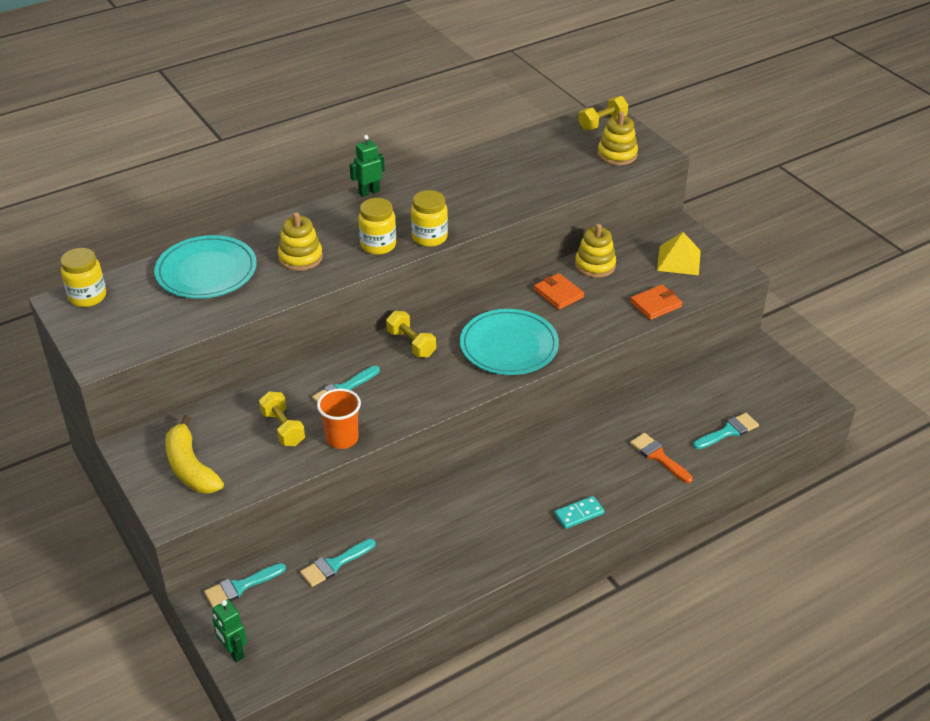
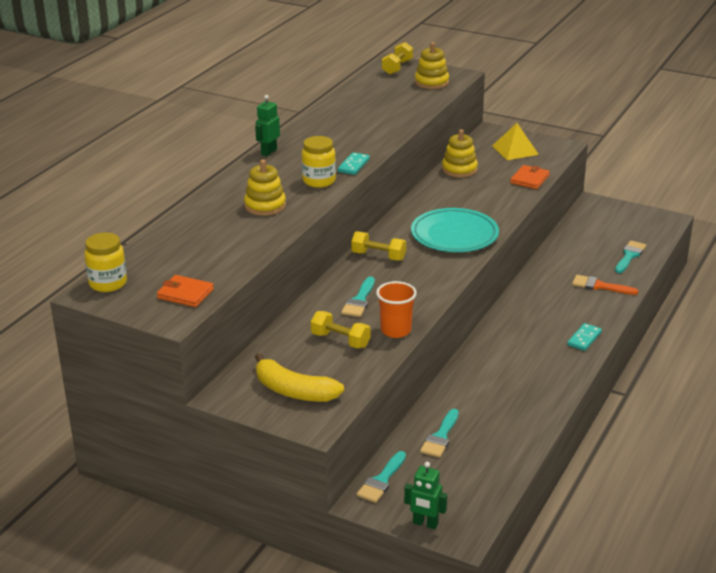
camera: 30 degrees left, 10 degrees down
turquoise plate [154,235,257,299] -> none
yellow jar [411,190,448,247] -> turquoise domino [338,152,370,175]
orange wallet [534,273,584,310] -> orange wallet moved to [157,275,214,307]

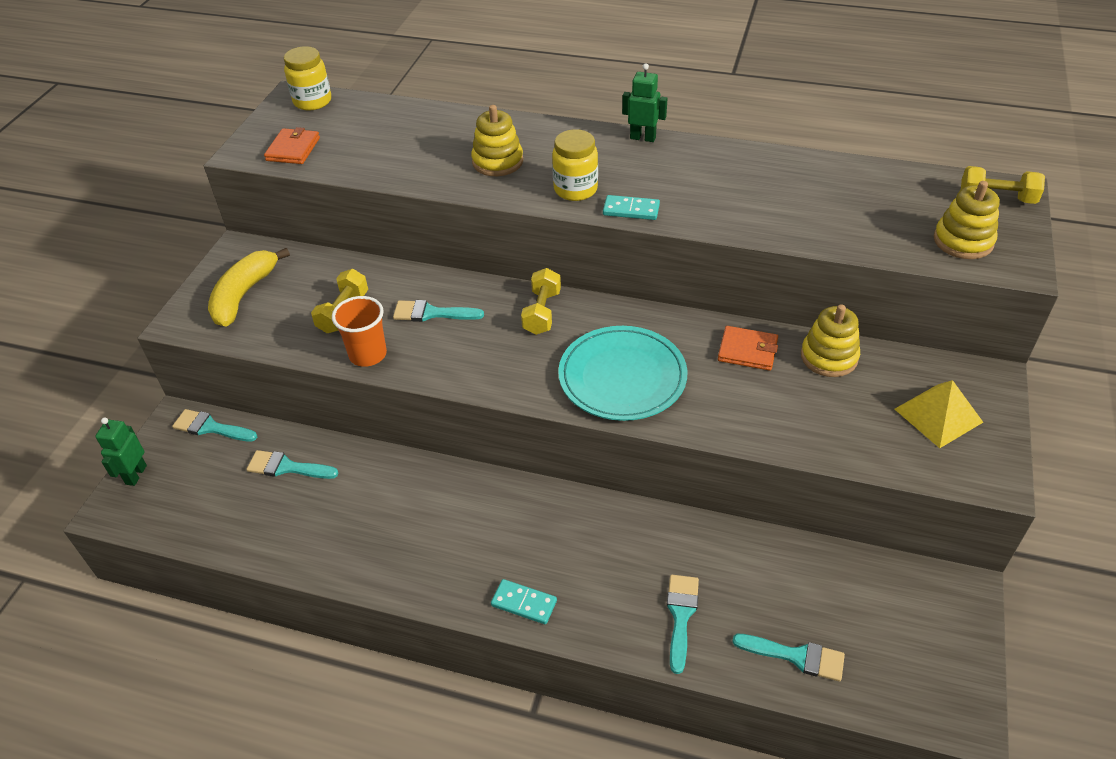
camera: 80 degrees right, 15 degrees up
orange wallet [510,165,550,189] -> orange wallet moved to [718,326,778,371]
orange brush [572,275,639,295] -> turquoise brush [667,575,699,674]

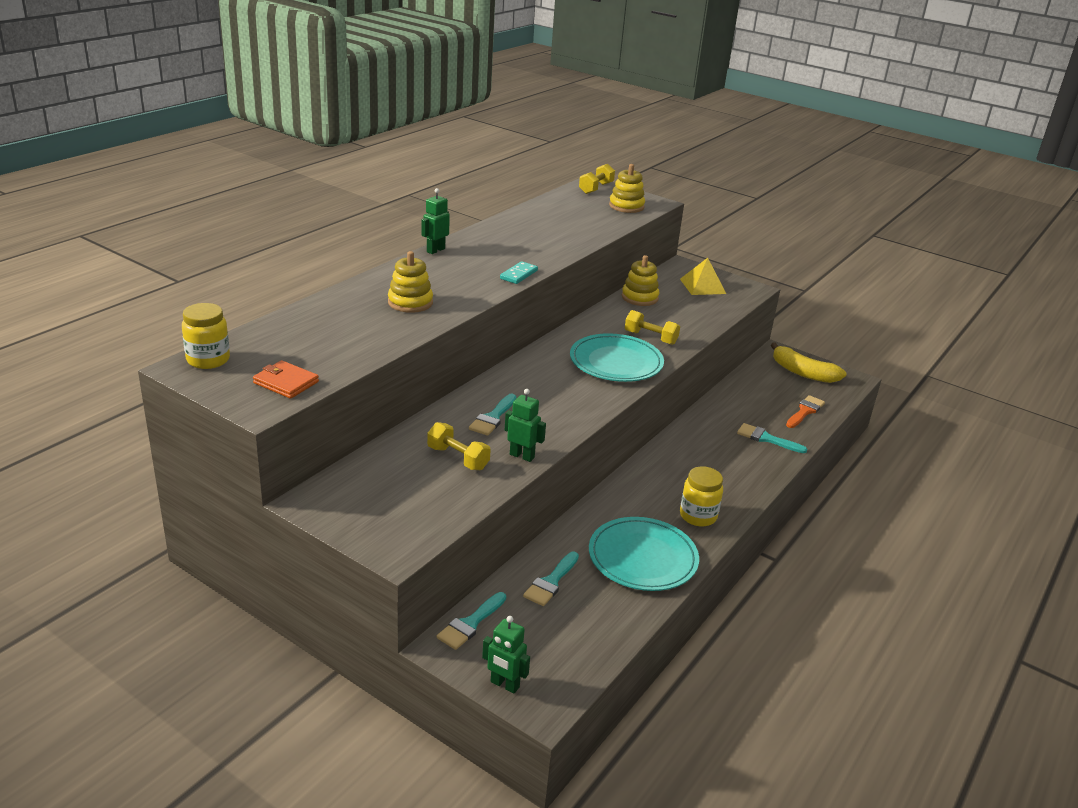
camera: 75 degrees left, 15 degrees down
yellow banana [208,248,290,327] -> yellow banana moved to [771,343,846,383]
orange cup [332,296,387,367] -> green robot [505,389,546,462]
turquoise domino [491,579,557,624] -> none
yellow dumbbell [521,268,561,335] -> yellow dumbbell moved to [625,310,680,345]
yellow jar [552,129,598,201] -> yellow jar moved to [680,466,723,527]
orange wallet [718,326,778,371] -> none
turquoise brush [732,634,845,682] -> orange brush [786,395,825,428]
none -> turquoise plate [589,517,699,591]

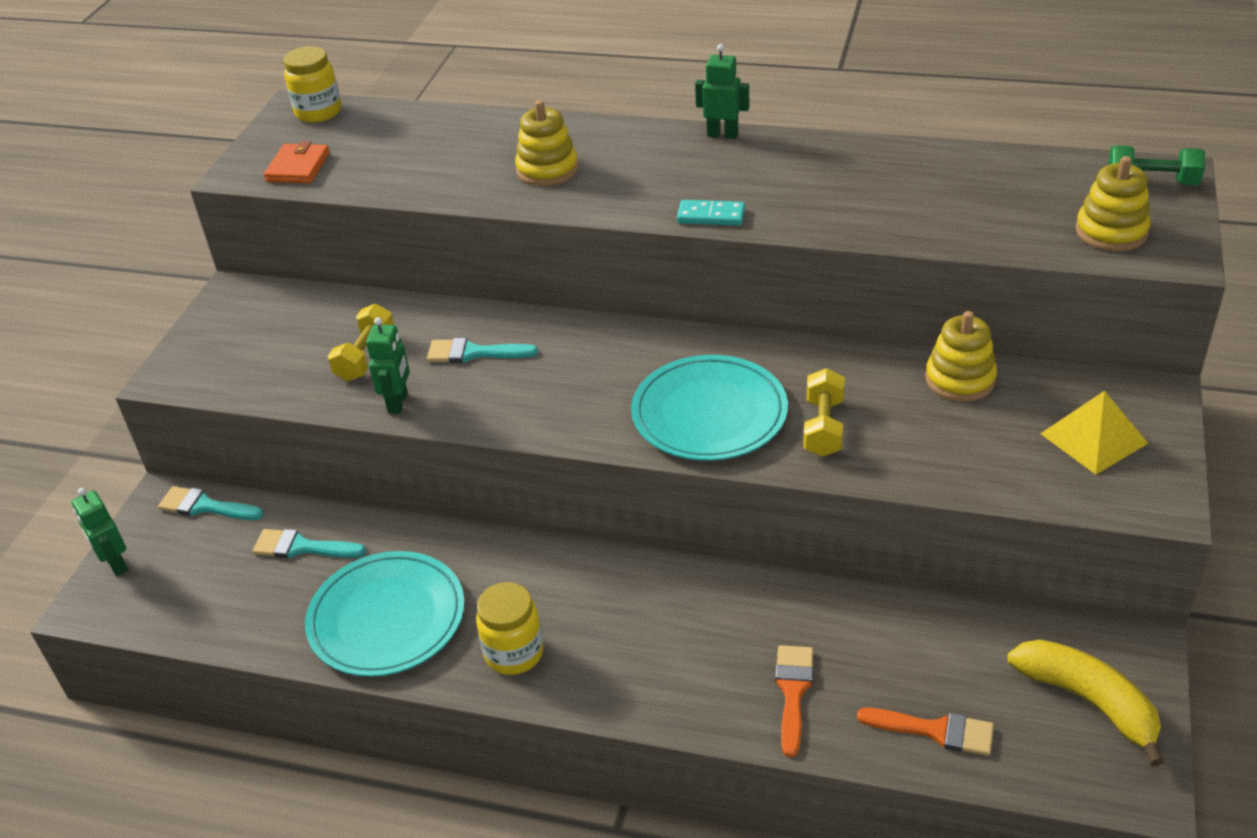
camera: 75 degrees right, 10 degrees up
green robot [482,616,530,694] -> green robot turned 45 degrees counterclockwise [72,488,128,576]
yellow dumbbell [579,164,615,194] -> green dumbbell [1108,145,1205,185]
turquoise brush [737,423,807,453] -> orange brush [775,645,813,757]
yellow banana [771,343,846,383] -> yellow banana turned 120 degrees clockwise [1008,639,1164,767]

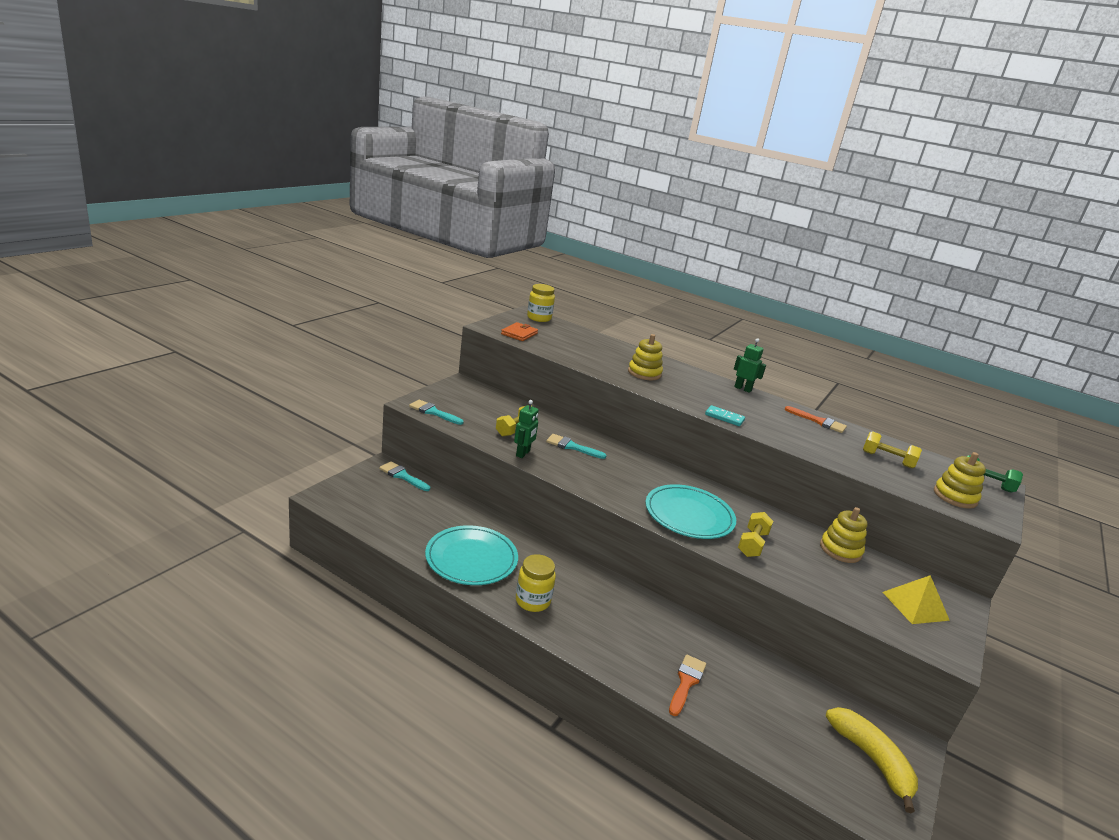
camera: 10 degrees right, 15 degrees down
green robot [72,488,128,576] -> none
turquoise brush [252,529,366,558] -> turquoise brush moved to [409,399,464,425]
orange brush [857,708,994,756] -> orange brush moved to [785,406,847,433]
none -> yellow dumbbell [863,431,922,468]

